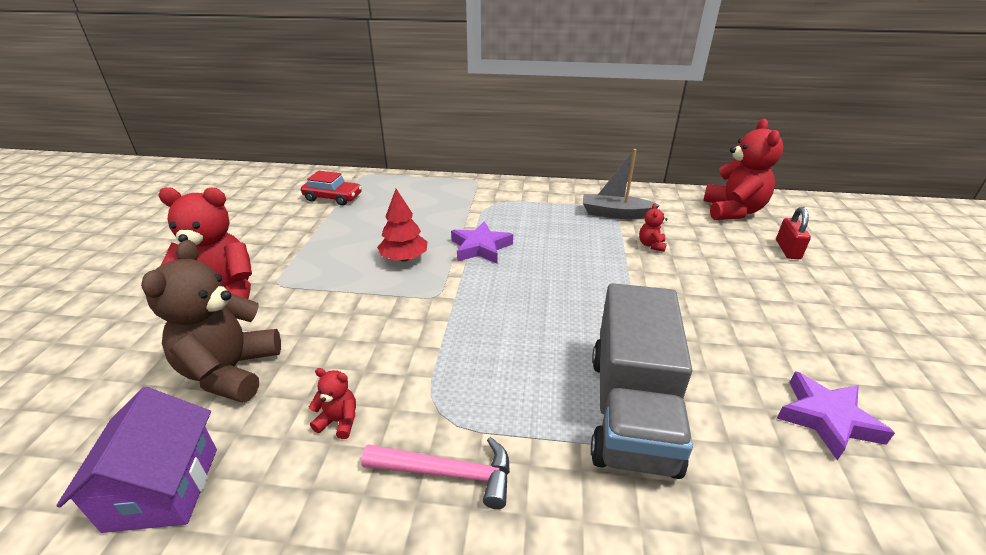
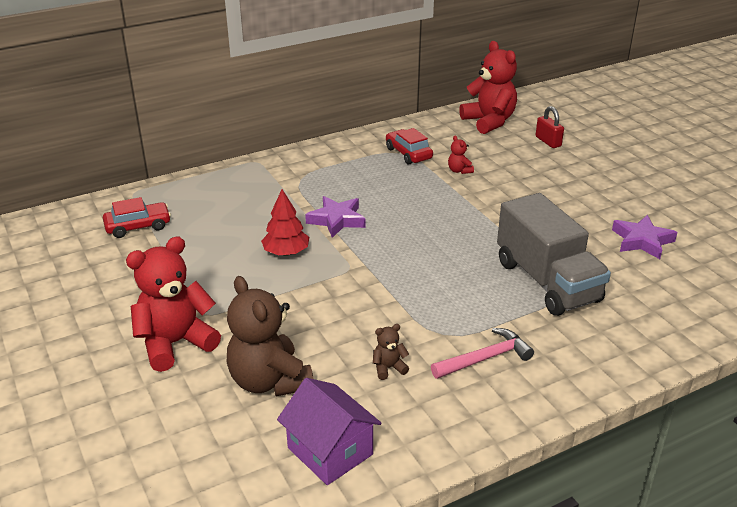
camera: 35 degrees left, 0 degrees up
red teddy bear [309,368,356,439] -> brown teddy bear [373,324,409,380]
grey boat [583,149,660,219] -> red car [386,128,433,165]

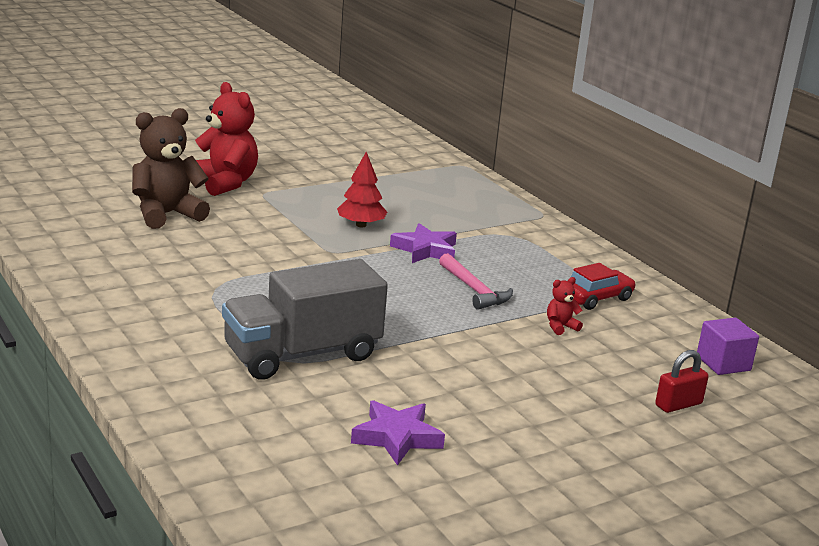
camera: 85 degrees right, 10 degrees down
red car [103,197,171,238] -> none
purple house [277,378,382,485] -> none
brown teddy bear [373,324,409,380] -> none
pink hammer [431,328,534,379] -> pink hammer moved to [439,253,513,310]
red teddy bear [459,41,517,134] -> purple cube [697,318,759,375]

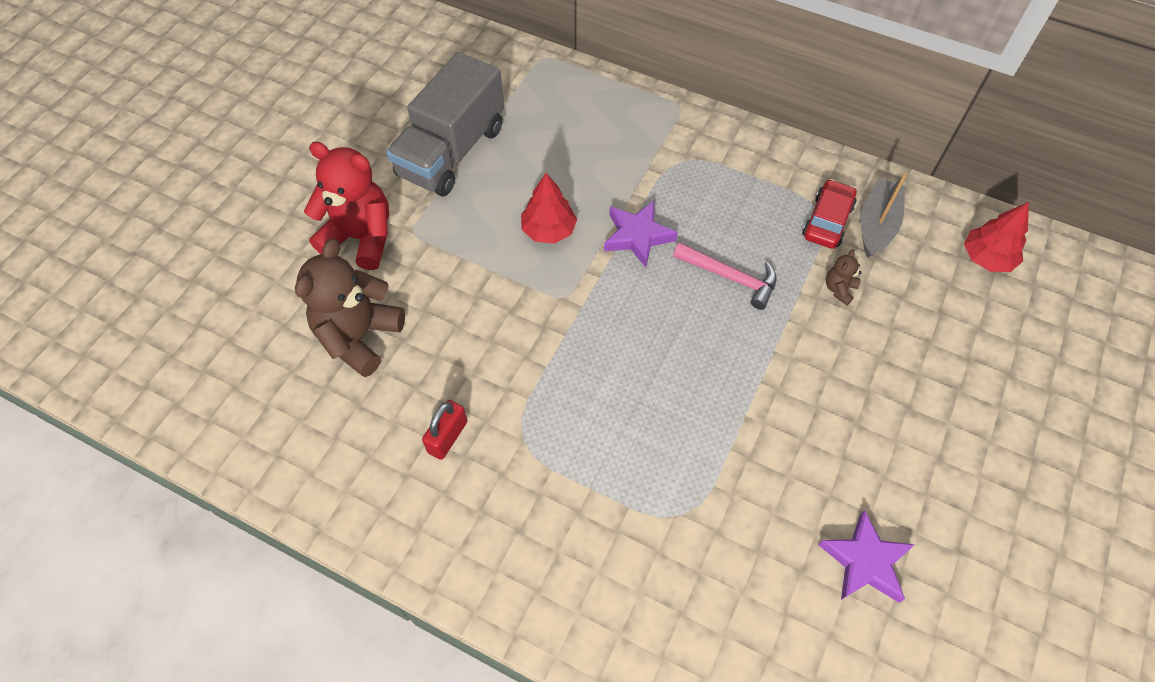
camera: 30 degrees left, 35 degrees up
grey truck [222,259,388,380] -> grey truck moved to [386,52,504,196]
red teddy bear [547,277,583,335] -> brown teddy bear [826,249,862,305]
red padlock [655,350,709,413] -> red padlock moved to [422,400,467,460]
purple cube [697,318,759,375] -> red tree [964,202,1029,272]
none -> grey boat [861,173,907,258]

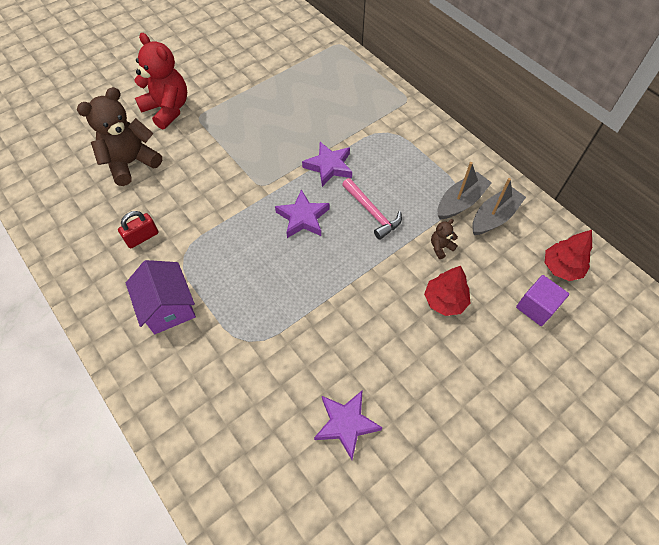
camera: 25 degrees right, 0 degrees up
grey truck [386,52,504,196] -> none
red tree [521,173,577,244] -> red tree moved to [424,266,470,316]
red car [802,179,857,249] -> grey boat [438,162,492,220]
none -> purple house [126,260,196,334]
none -> purple star [275,189,330,238]
none -> purple cube [516,275,569,326]

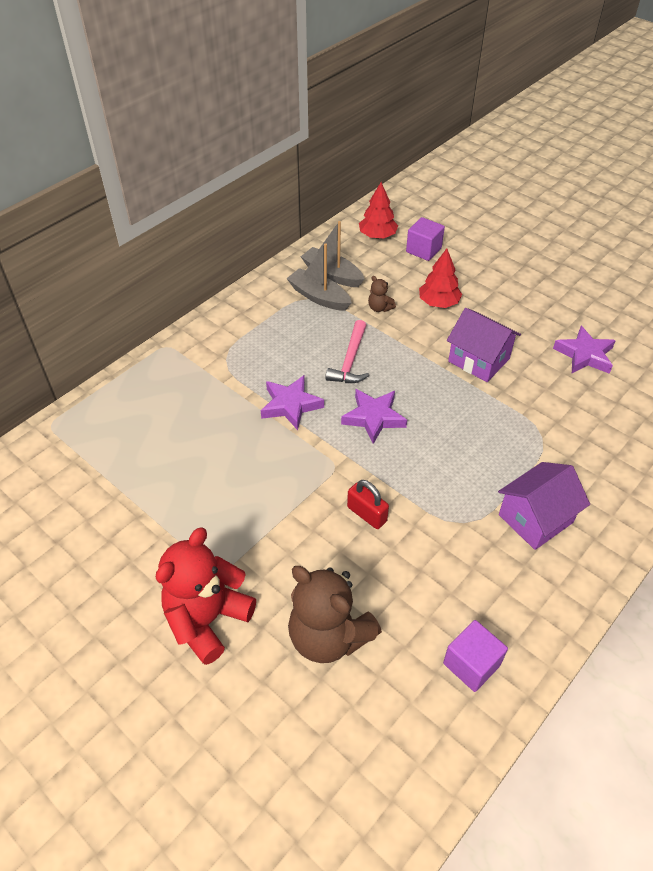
camera: 100 degrees left, 10 degrees down
red padlock [118,211,159,248] -> red padlock moved to [347,480,389,529]
pink hammer [342,178,402,240] -> pink hammer turned 150 degrees clockwise [325,320,369,383]
none -> purple cube [443,620,508,692]
none -> purple house [447,308,521,382]

